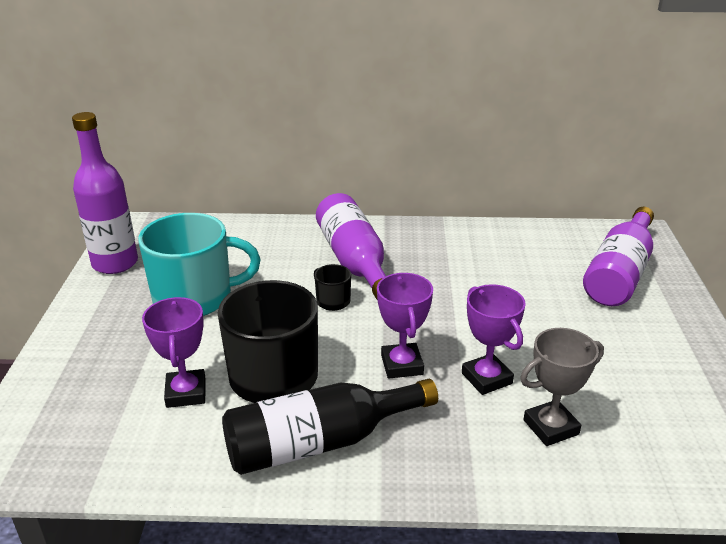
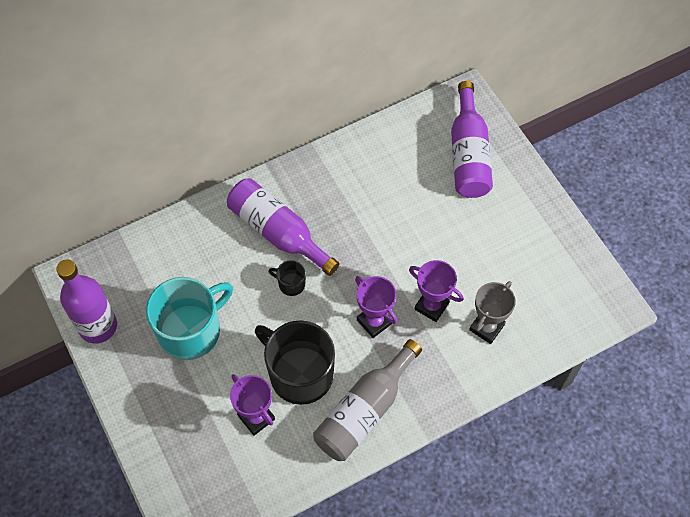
camera: 30 degrees left, 30 degrees up
black bottle [222,379,438,475] -> grey bottle [313,339,422,461]

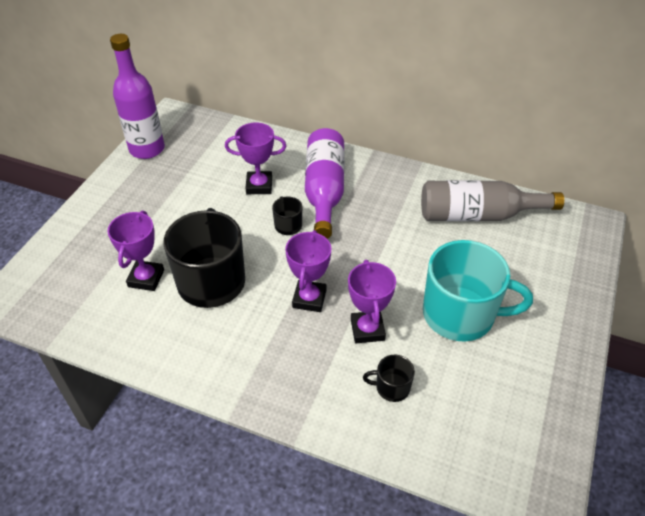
camera: 50 degrees right, 15 degrees down
turquoise mug [146,277,233,360] -> turquoise mug moved to [423,240,533,342]
grey bottle [313,339,422,461] -> grey bottle moved to [421,180,564,221]
purple bottle [451,81,493,198] -> none
grey trophy [469,281,516,344] -> black mug [363,355,415,402]
none -> purple trophy [225,122,286,194]

